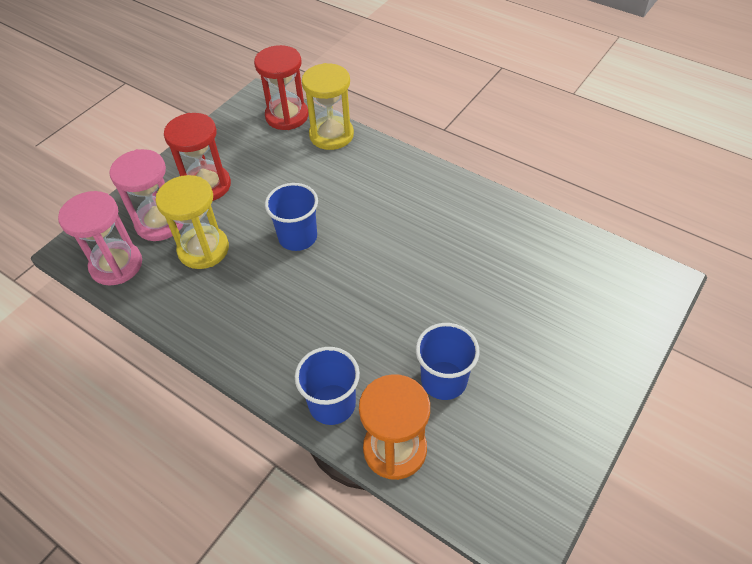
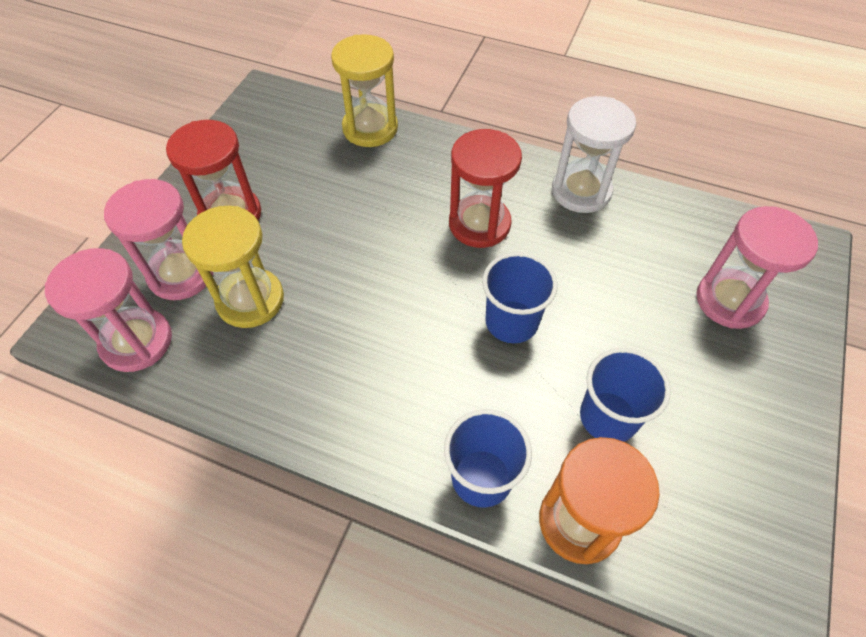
camera: 15 degrees left, 5 degrees up
red hourglass [254,45,309,130] -> red hourglass moved to [449,129,522,248]
blue cup [265,183,318,251] -> blue cup moved to [482,252,558,343]
none -> white hourglass [552,96,636,213]
none -> pink hourglass [696,206,818,329]

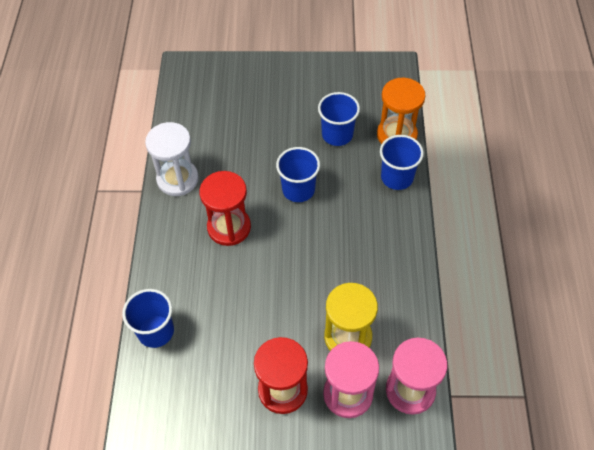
camera: 110 degrees left, 0 degrees up
yellow hourglass [331,34,398,147] -> blue cup [122,289,174,348]
pink hourglass [696,206,818,329] -> none

